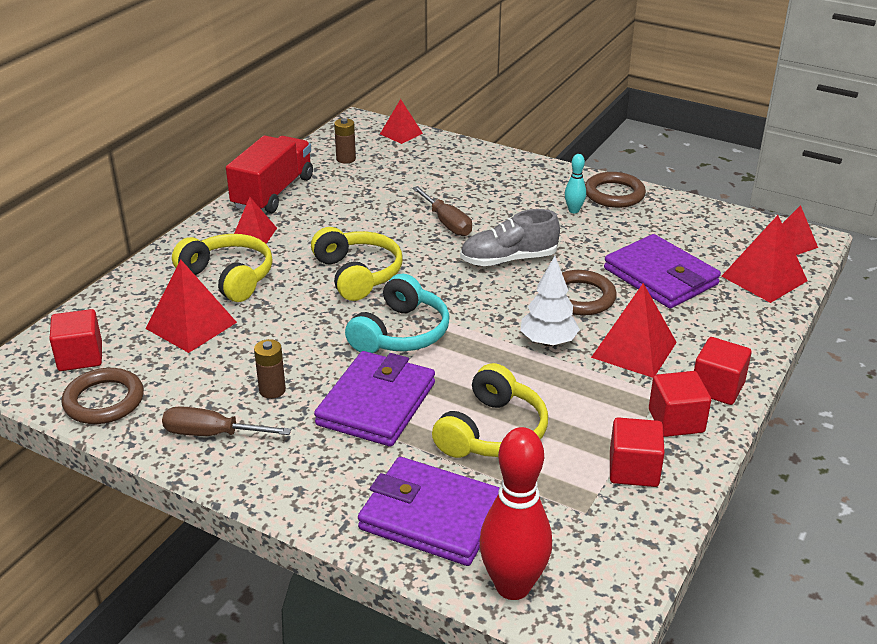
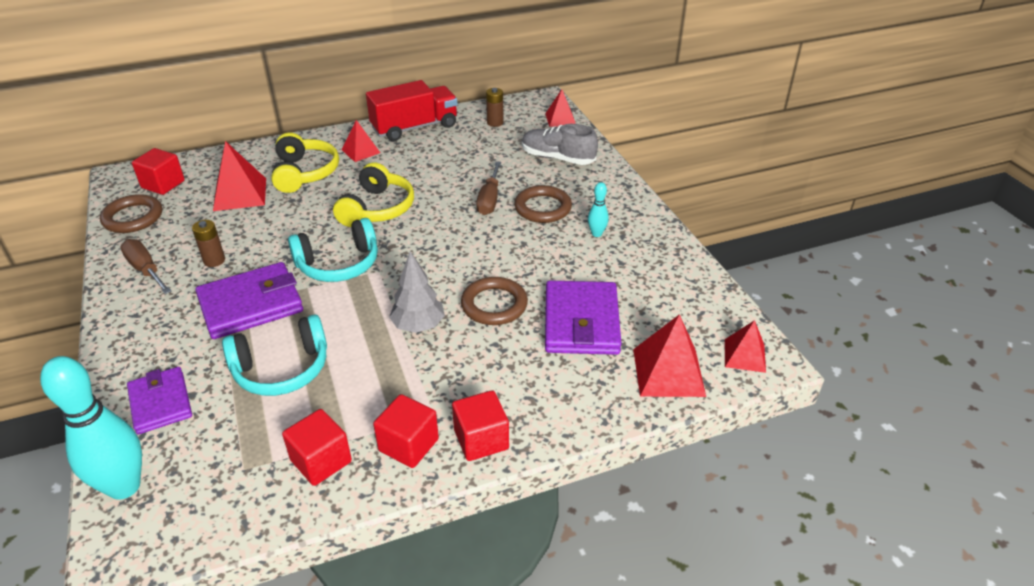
camera: 40 degrees right, 5 degrees up
purple wallet [358,457,500,566] -> purple wallet [127,367,192,434], size x0.65
yellow headphones [432,363,548,458] -> turquoise headphones [222,314,327,396]
grey shoe [460,209,560,266] -> grey shoe moved to [522,124,598,165]
red bowling pin [479,427,552,600] -> turquoise bowling pin [40,356,142,500]
white tree [520,256,580,346] -> grey tree [389,251,445,333]
brown ring [585,172,646,208] -> brown ring moved to [514,185,572,223]
red pyramid [591,283,677,378] -> none

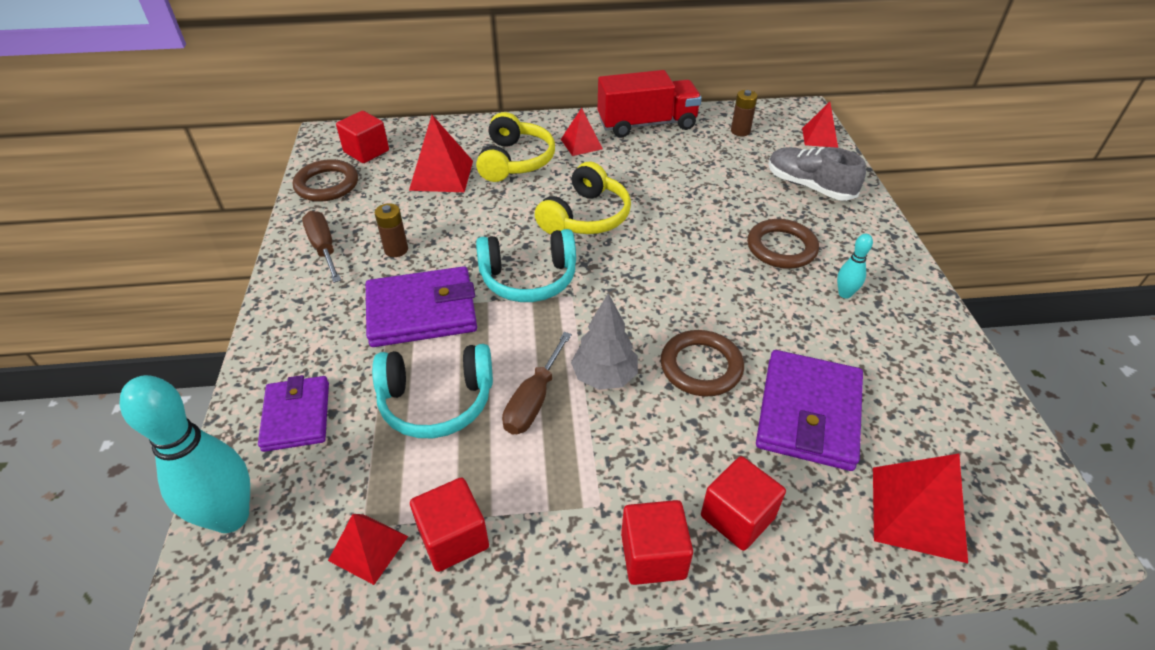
camera: 15 degrees right, 5 degrees up
red cube [373,394,439,468] -> red cube moved to [701,456,786,551]
brown screwdriver [476,161,501,215] -> brown screwdriver moved to [502,332,572,434]
red pyramid [725,320,766,373] -> red pyramid moved to [328,514,408,585]

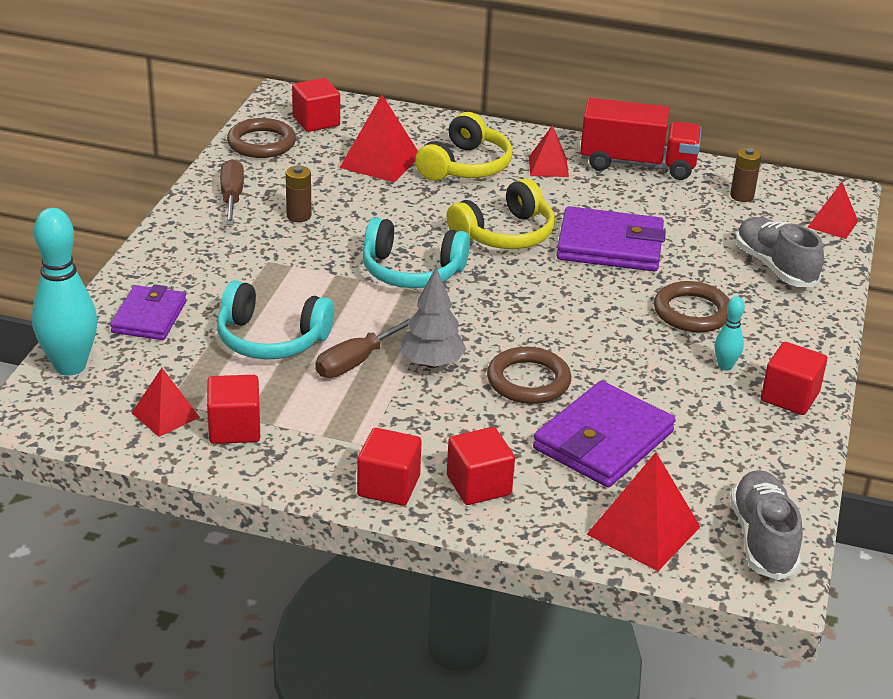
camera: 20 degrees right, 10 degrees down
purple wallet [366,266,477,347] -> purple wallet moved to [557,206,666,271]
none -> grey shoe [730,470,803,580]
none -> red cube [761,342,827,415]

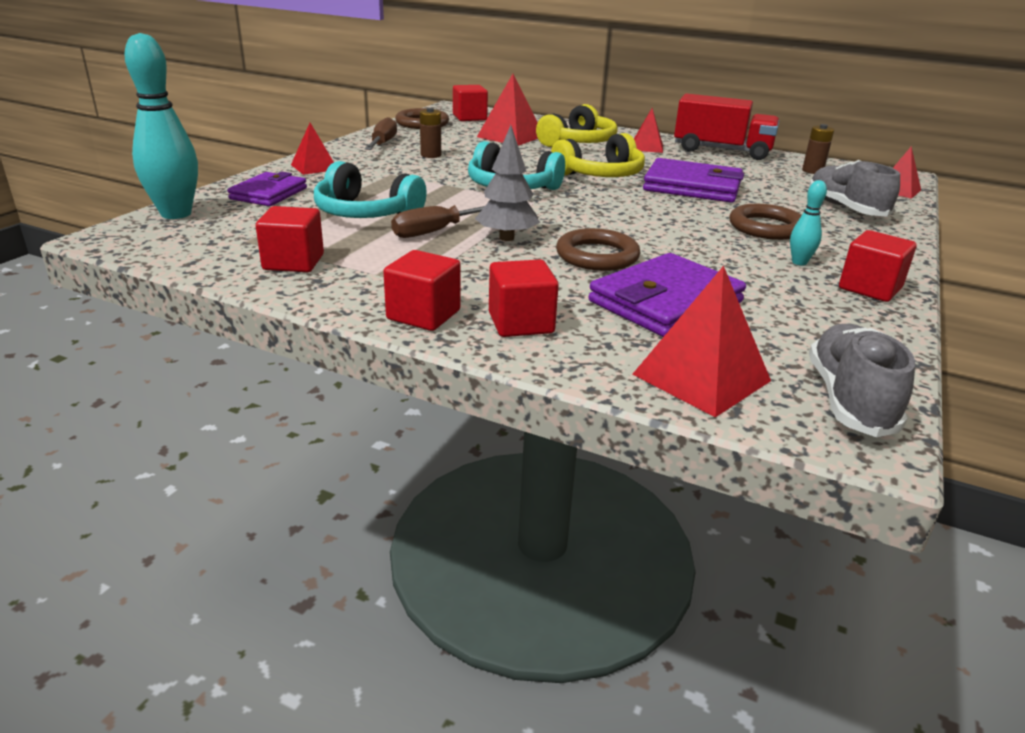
camera: 10 degrees right, 5 degrees down
red pyramid [132,368,200,437] -> red pyramid moved to [291,123,334,175]

